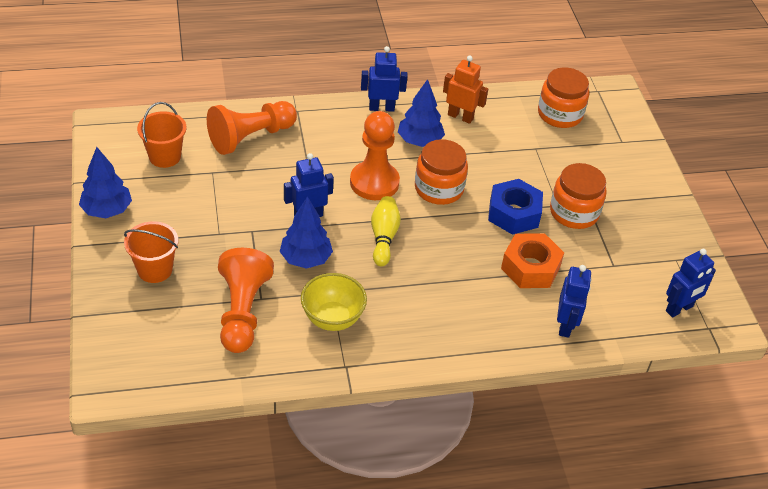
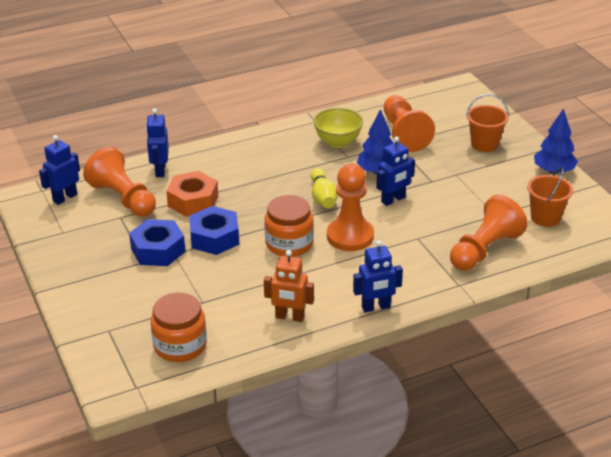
camera: 170 degrees right, 10 degrees down
blue tree [398,79,445,147] -> none
orange jar [550,163,607,229] -> blue nut [129,219,185,266]
none -> orange pawn [83,147,156,217]

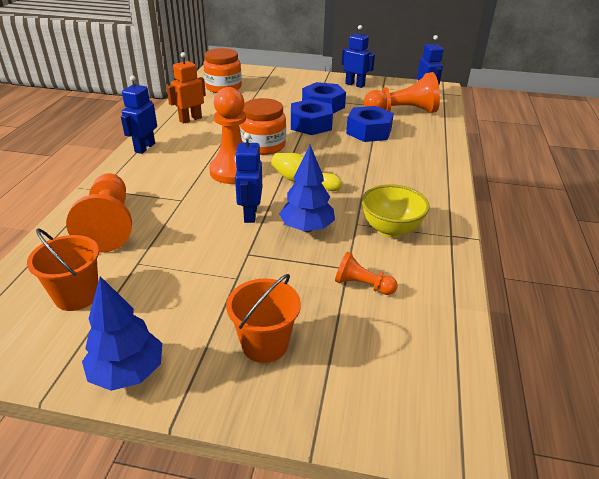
camera: 125 degrees right, 0 degrees up
blue robot [146,109,169,177] -> blue robot moved to [342,25,375,88]
orange nut [166,171,218,217] -> blue nut [346,106,394,142]
orange pawn [384,95,435,152] -> orange pawn [335,252,398,295], size x0.51

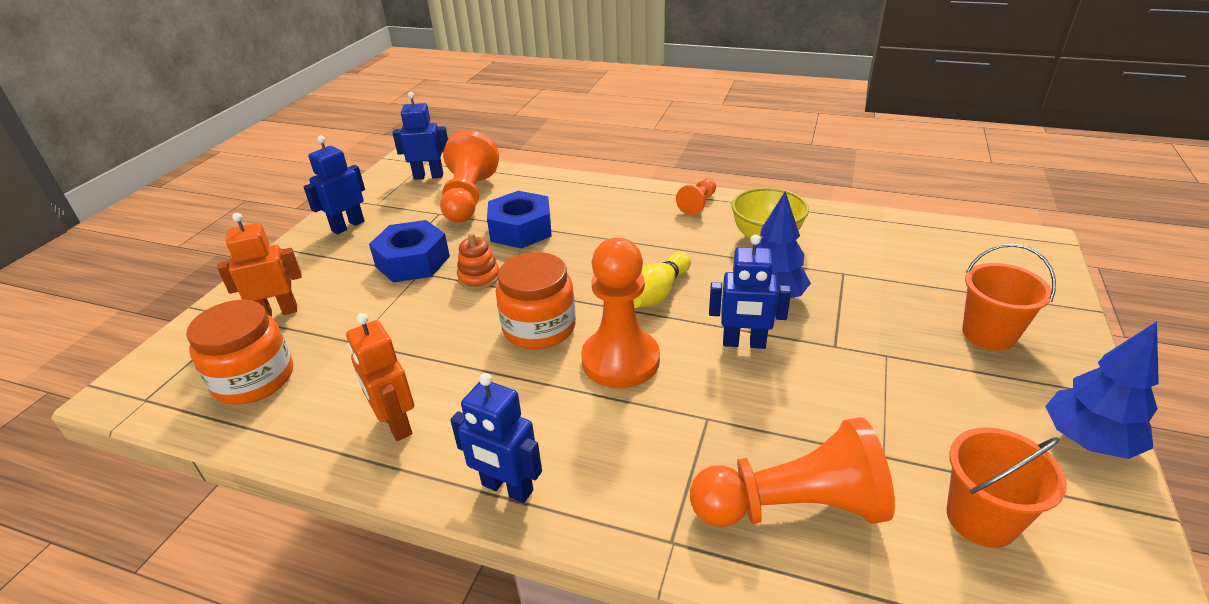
camera: 80 degrees left, 0 degrees up
blue nut [291,99,333,135] -> orange stacking toy [457,233,499,290]
orange pawn [335,252,398,295] -> orange pawn moved to [676,179,716,215]
none -> orange robot [217,213,302,317]

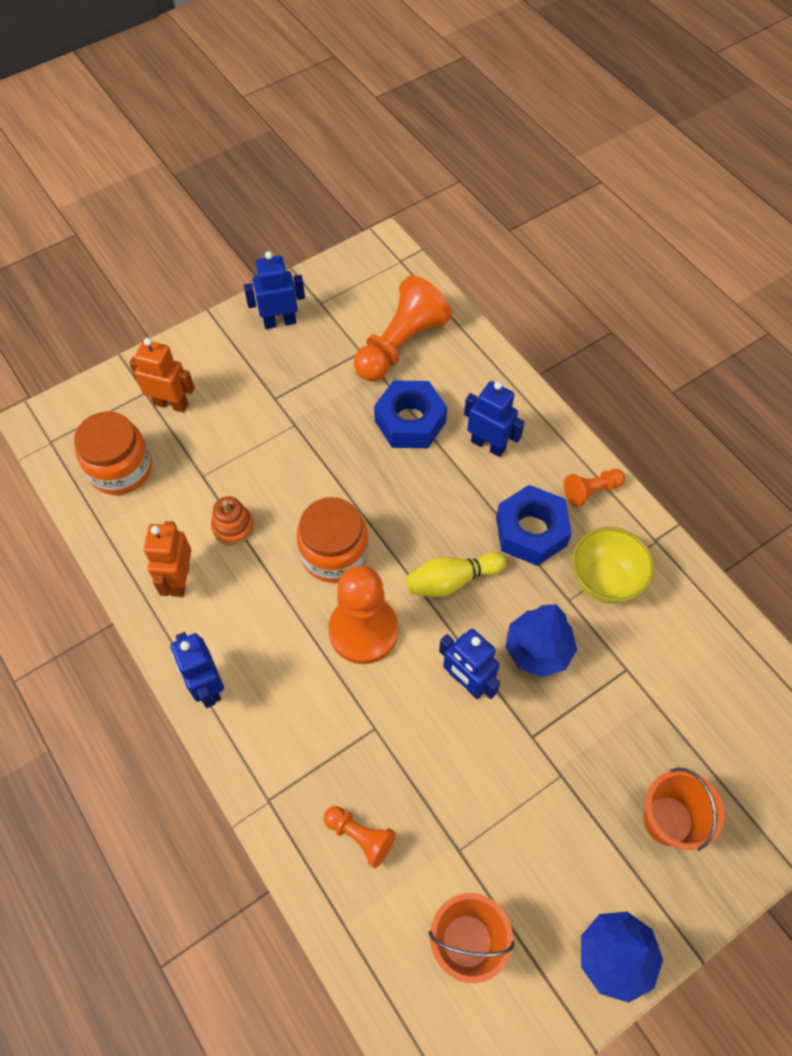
camera: 35 degrees right, 25 degrees up
blue nut [369,220,450,282] -> blue nut moved to [496,485,572,566]
blue robot [392,92,448,180] -> blue robot moved to [464,381,525,457]
orange stacking toy [457,233,499,290] -> orange stacking toy moved to [211,496,254,545]
orange pawn [690,417,895,527] -> orange pawn [324,806,396,868], size x0.51

